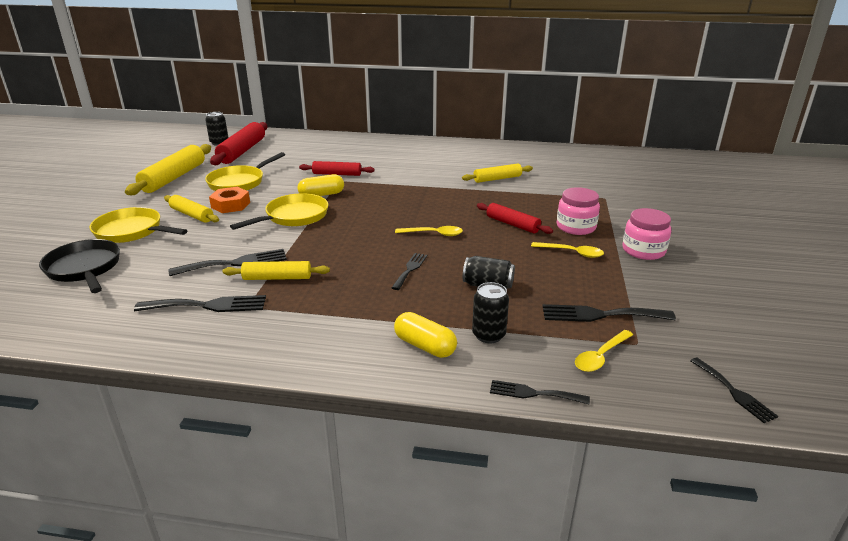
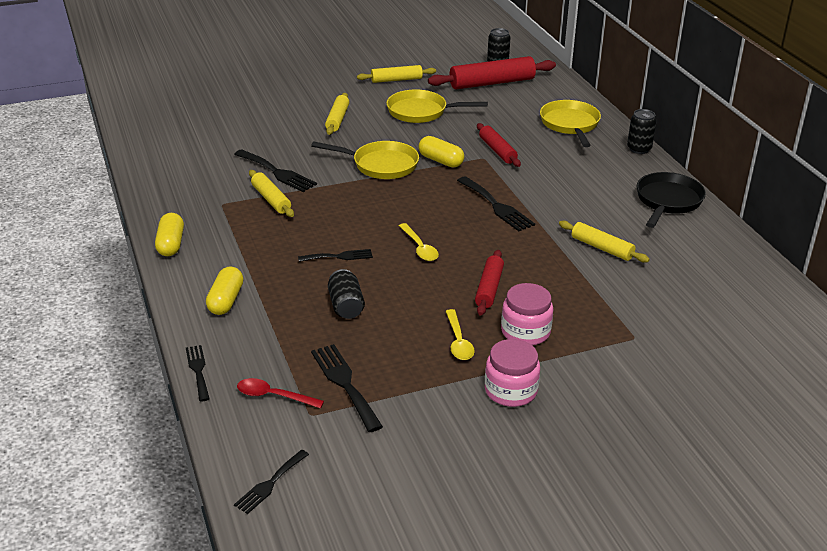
camera: 60 degrees right, 5 degrees up
black pan [39,239,120,293] -> black pan moved to [637,172,706,228]
yellow pan [89,207,188,243] -> yellow pan moved to [540,100,601,147]
yellow rolling pin [125,144,211,195] -> yellow rolling pin [357,65,436,83], size x0.60
black fork [134,295,266,312] -> black fork moved to [457,176,535,231]
orange nut [209,187,250,213] -> none
black can [472,282,509,343] -> black can moved to [627,109,657,154]
yellow spoon [575,330,633,372] -> red spoon [237,378,324,408]
none -> yellow capsule [155,213,184,256]

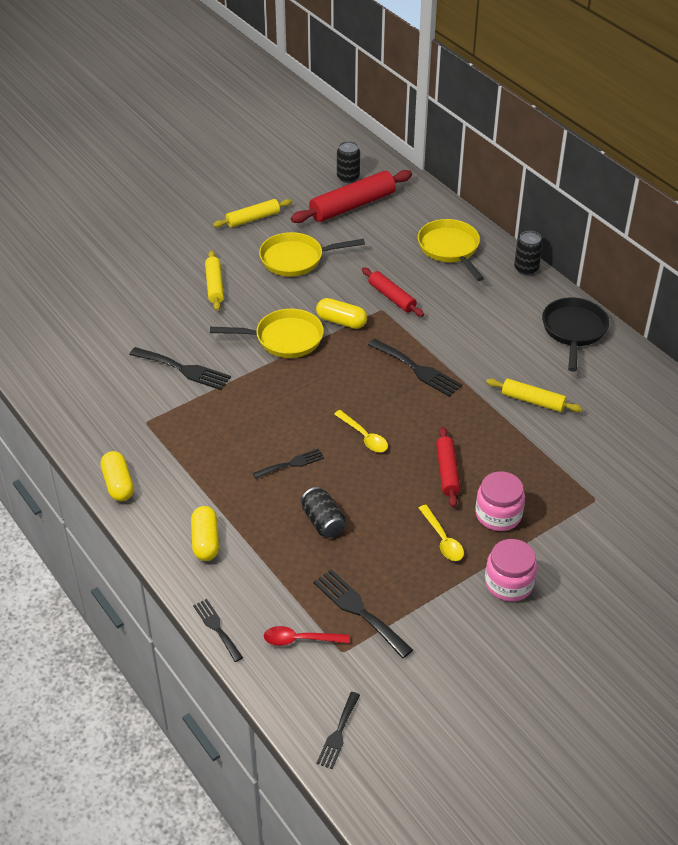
camera: 15 degrees left, 10 degrees up
yellow rolling pin [249,170,294,217] -> none

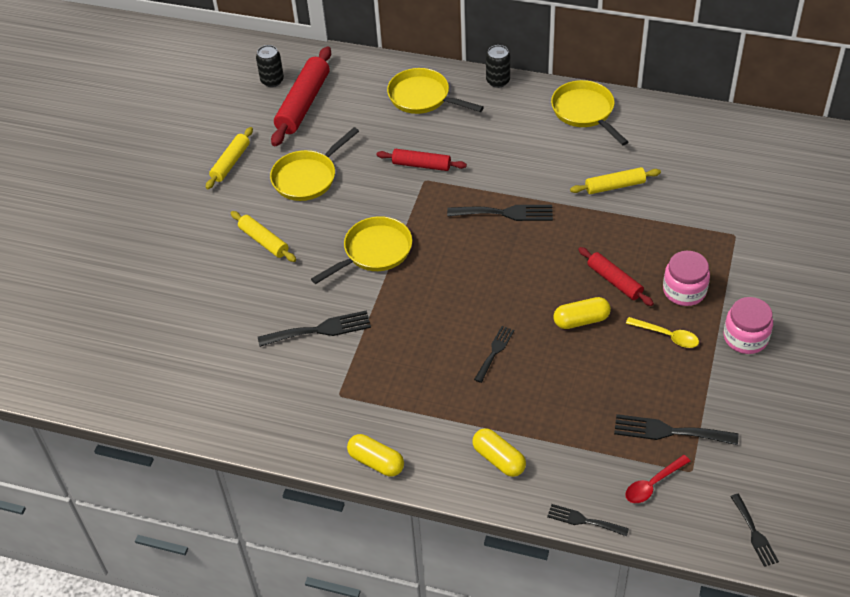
camera: 35 degrees left, 5 degrees up
black can [301,487,345,538] -> none
yellow capsule [316,298,367,329] -> yellow capsule moved to [553,297,611,329]
yellow spoon [334,410,388,452] -> none
black pan [542,297,609,372] -> yellow pan [551,80,628,146]

